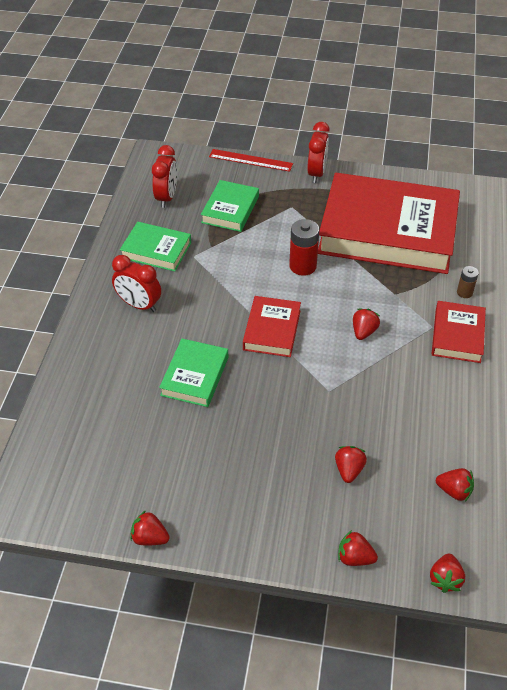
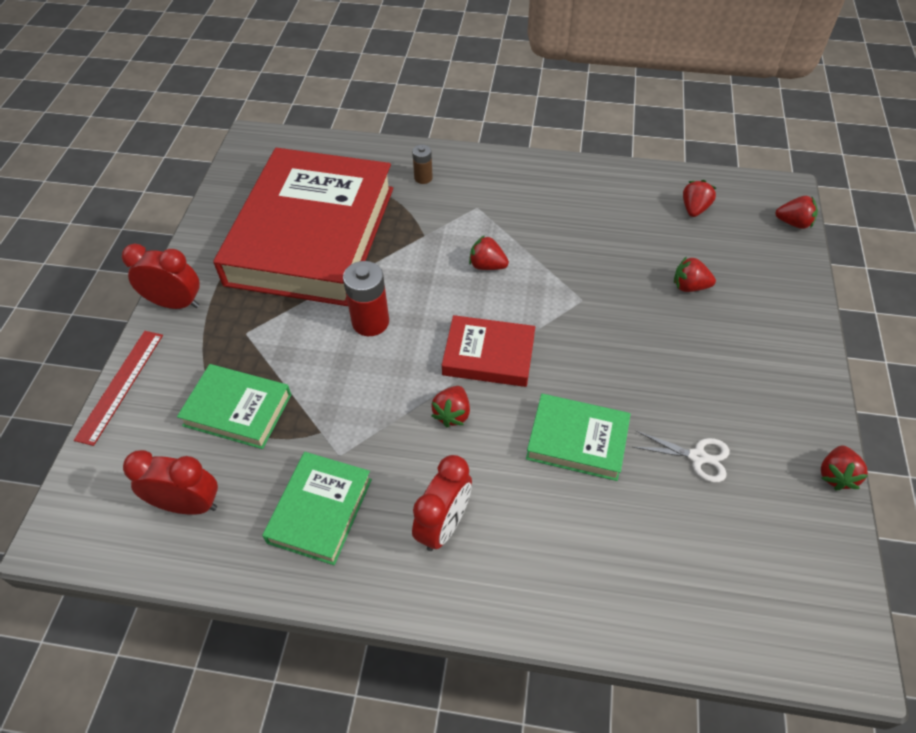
camera: 90 degrees left, 5 degrees up
red strawberry [338,530,378,566] -> red strawberry moved to [431,386,470,428]
red book [432,301,486,363] -> none
none -> white scissors [633,431,730,483]

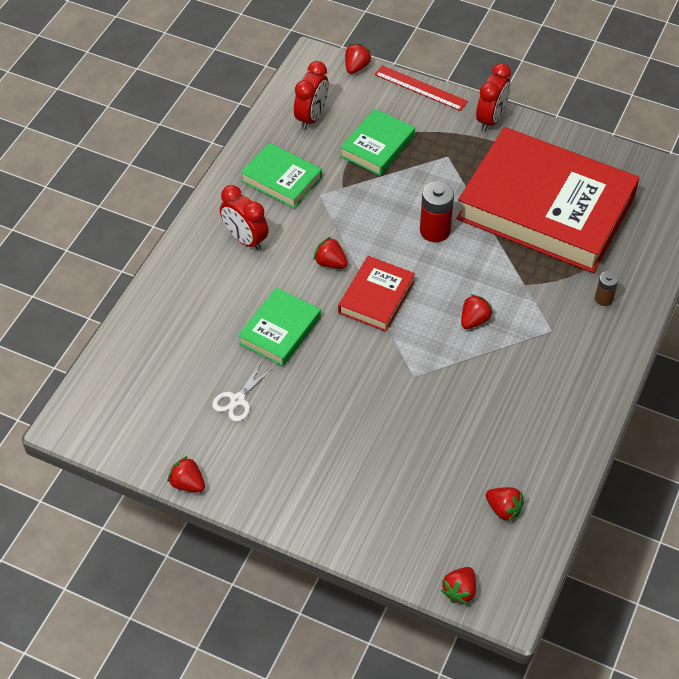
camera: 105 degrees right, 0 degrees up
red strawberry [674,256,716,292] -> red strawberry moved to [345,44,371,74]

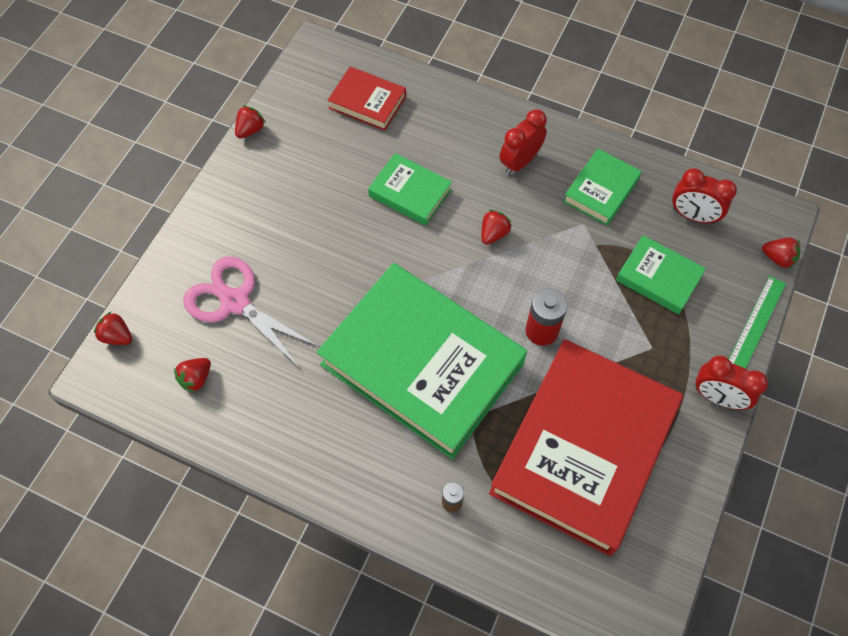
camera: 90 degrees right, 10 degrees up
white scissors [212,361,274,422] -> none
red book [338,256,415,332] -> red book moved to [327,67,406,131]
red ruler [374,65,468,111] -> green ruler [729,276,786,369]
red strawberry [461,294,493,329] -> green book [317,263,527,459]
none -> pink scissors [183,257,320,369]

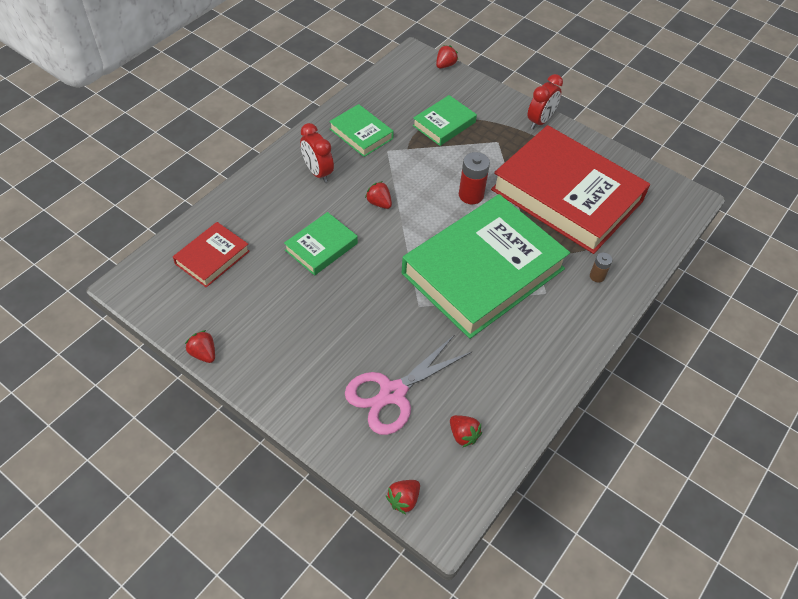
camera: 80 degrees left, 10 degrees down
red clock [672,168,737,224] -> none
green ruler [729,276,786,369] -> none

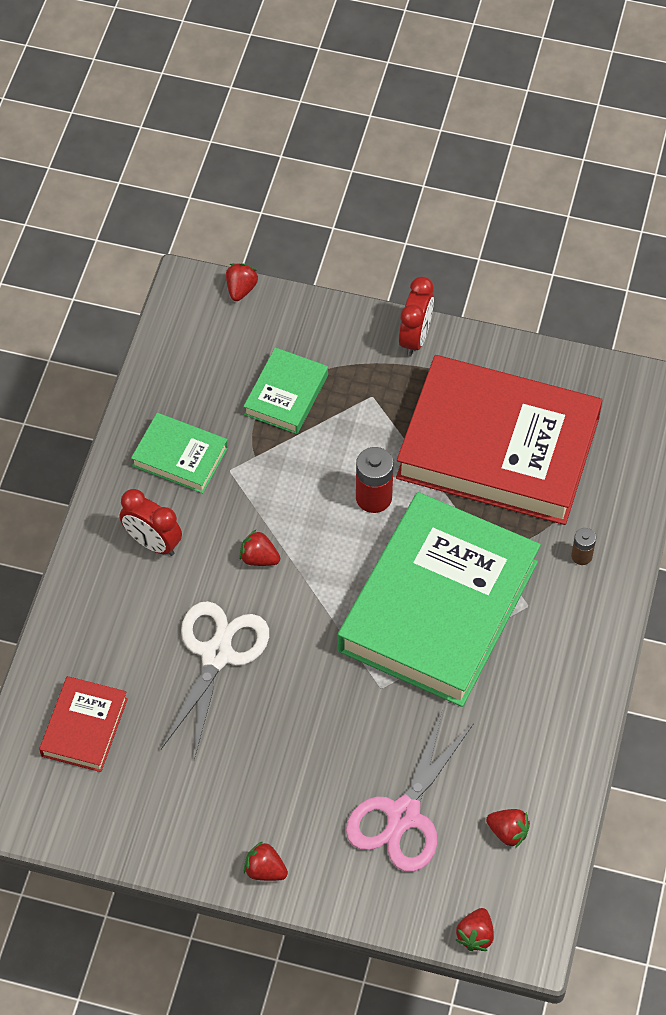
camera: 20 degrees left, 5 degrees up
red strawberry [185,330,215,363] -> red strawberry moved to [244,841,288,881]
green book [284,212,358,276] -> white scissors [161,601,269,760]

